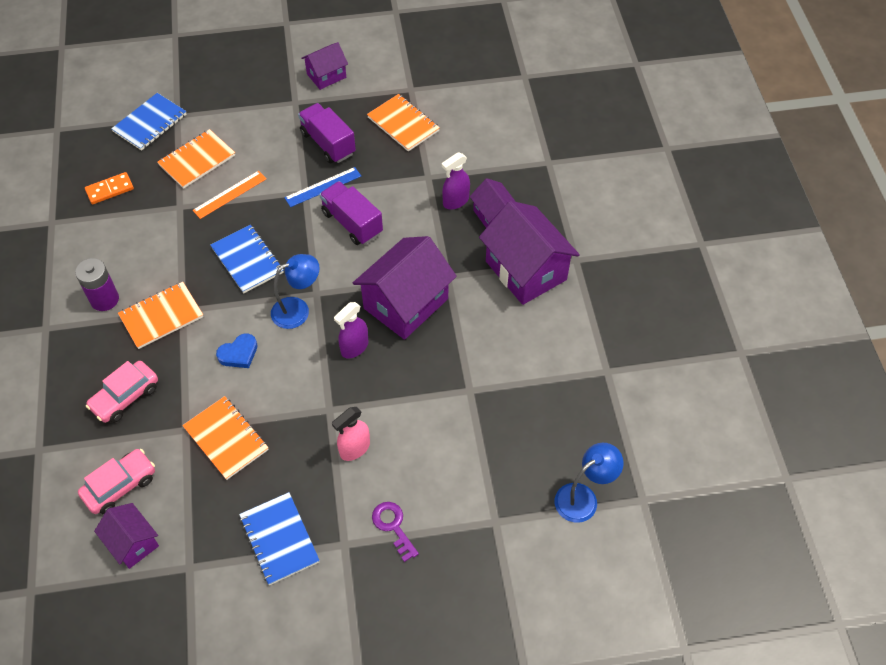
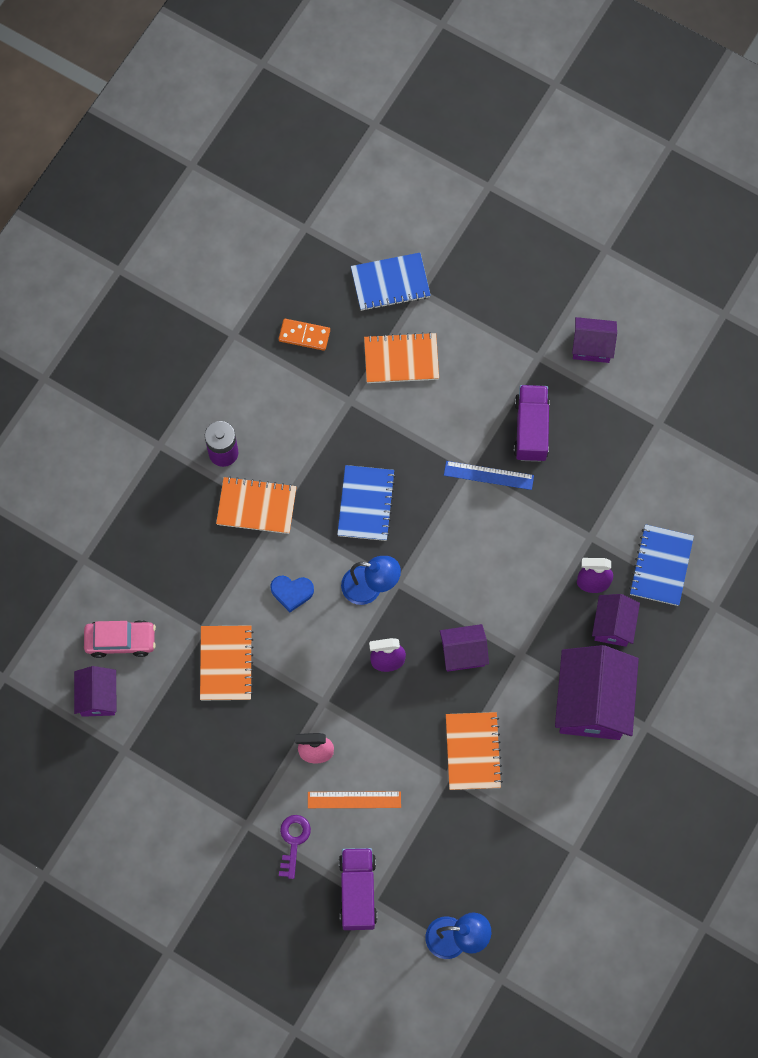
camera: 40 degrees right, 15 degrees up
pink car [86,361,158,423] -> none
orange ruler [193,171,267,219] -> orange ruler moved to [308,791,401,808]
blue notebook [239,492,320,585] -> blue notebook moved to [629,524,694,606]
purple truck [319,181,383,245] -> purple truck moved to [339,848,377,930]
purple house [353,236,457,340] -> purple house [440,624,489,672], size x0.55
orange notebook [367,94,440,151] -> orange notebook moved to [446,712,503,790]

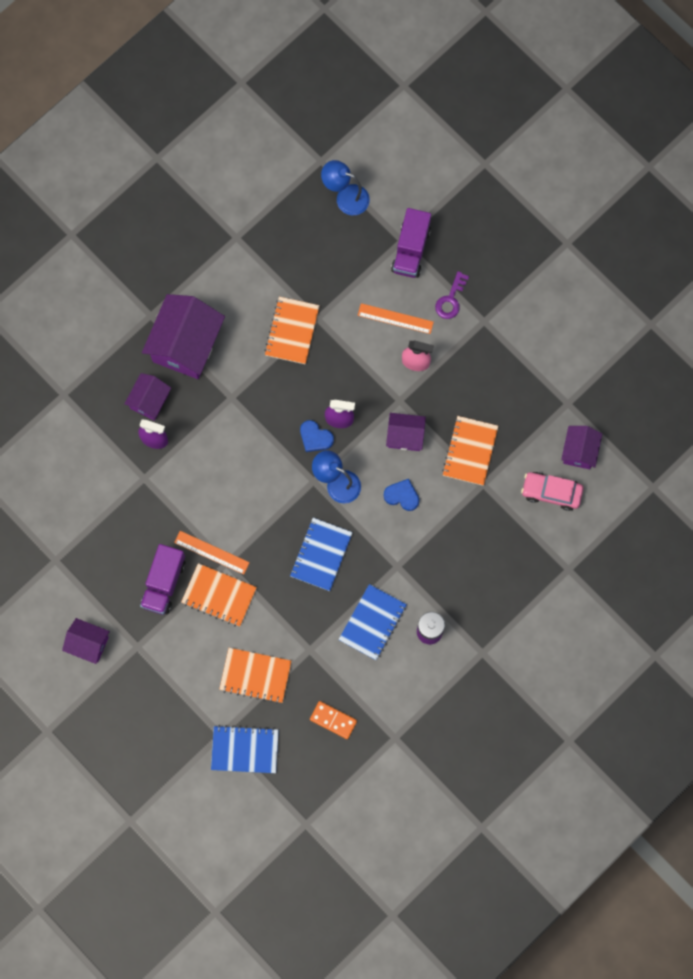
camera: 165 degrees left, 5 degrees up
orange notebook [216,476,297,534] -> orange notebook moved to [181,563,257,626]
purple house [440,624,489,672] -> purple house moved to [386,413,426,451]
blue ruler [444,461,534,490] -> orange ruler [174,531,250,575]
blue notebook [629,524,694,606] -> blue notebook moved to [338,584,407,660]
none -> blue heart [300,420,334,452]

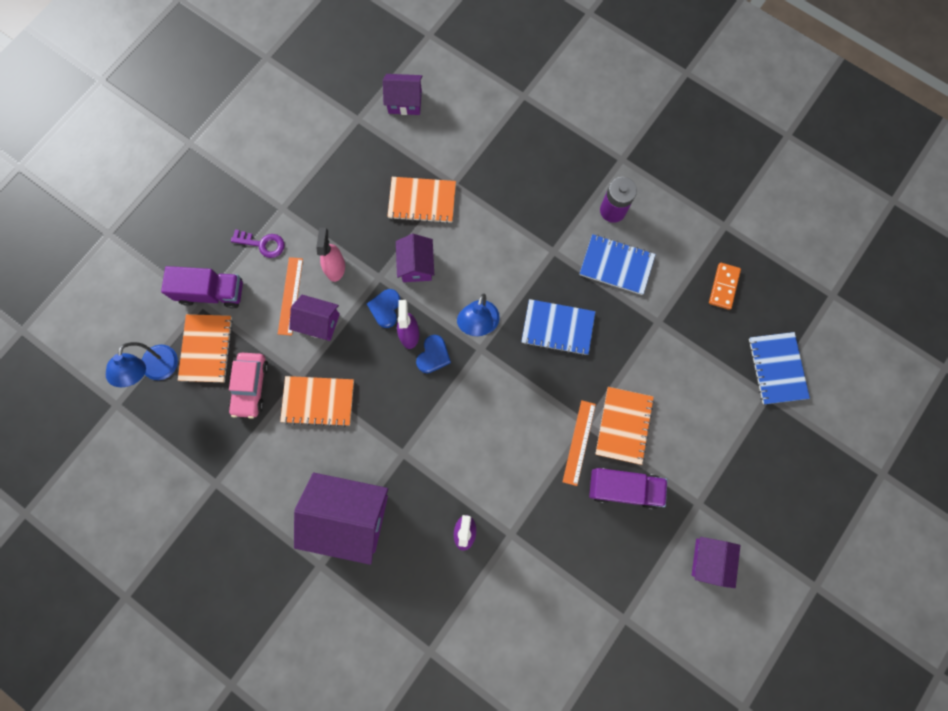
camera: 100 degrees left, 0 degrees up
purple house [124,373,171,421] -> purple house moved to [289,295,340,341]
orange notebook [219,648,292,704] -> orange notebook moved to [178,314,233,382]
blue heart [383,479,419,511] -> blue heart moved to [367,289,401,328]
pink car [521,472,584,511] -> pink car moved to [229,353,269,419]

